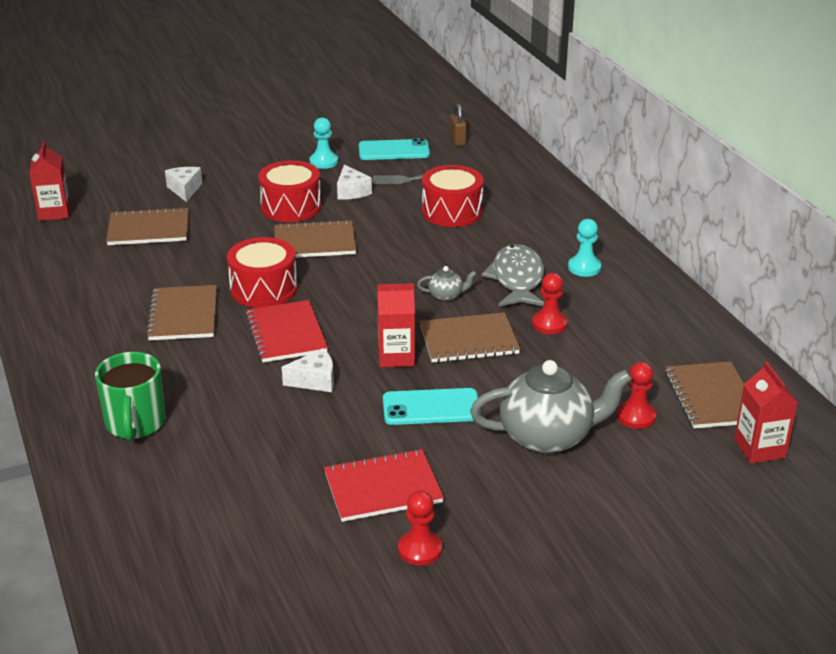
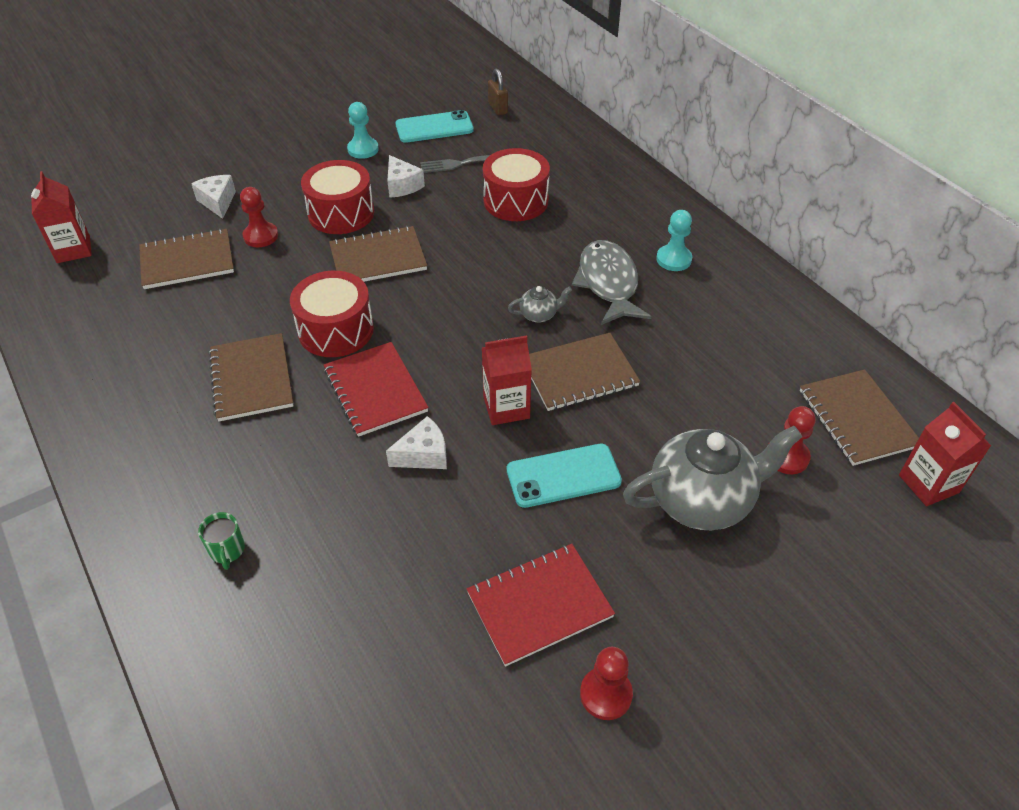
camera: 10 degrees left, 15 degrees up
green mug [95,352,166,441] -> green mug [198,512,245,570], size x0.50
red pawn [532,273,568,334] -> red pawn moved to [240,187,278,247]

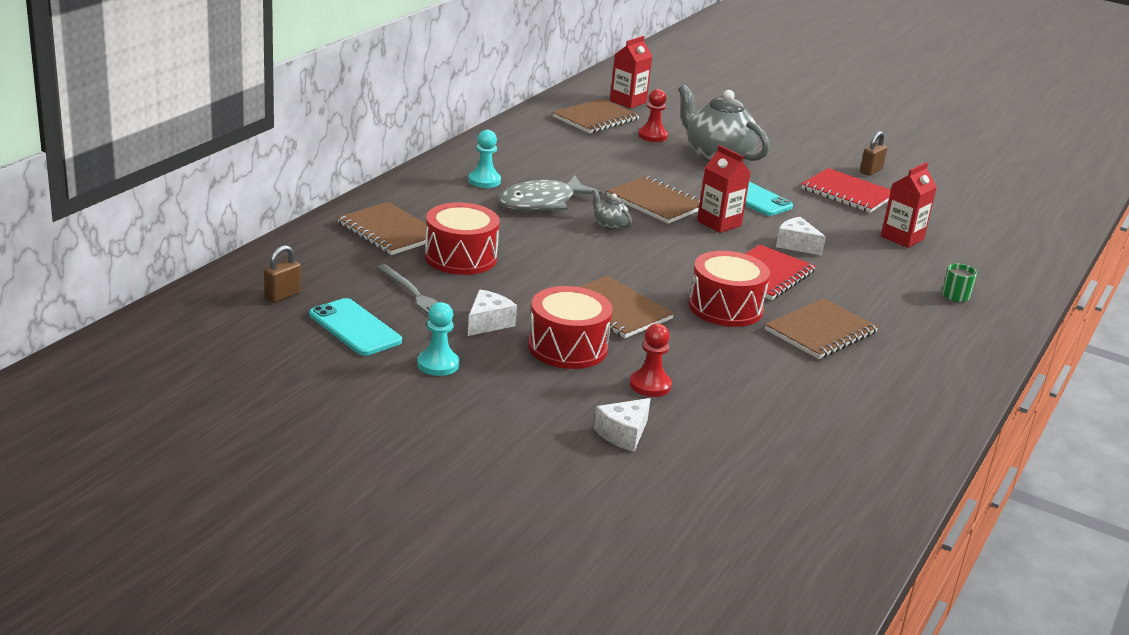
camera: 120 degrees left, 20 degrees down
red carton [31,171,92,263] -> red carton moved to [881,162,937,248]
brown notebook [139,228,234,289] -> brown notebook moved to [337,202,428,255]
red pawn [580,647,633,720] -> brown padlock [860,131,887,176]

